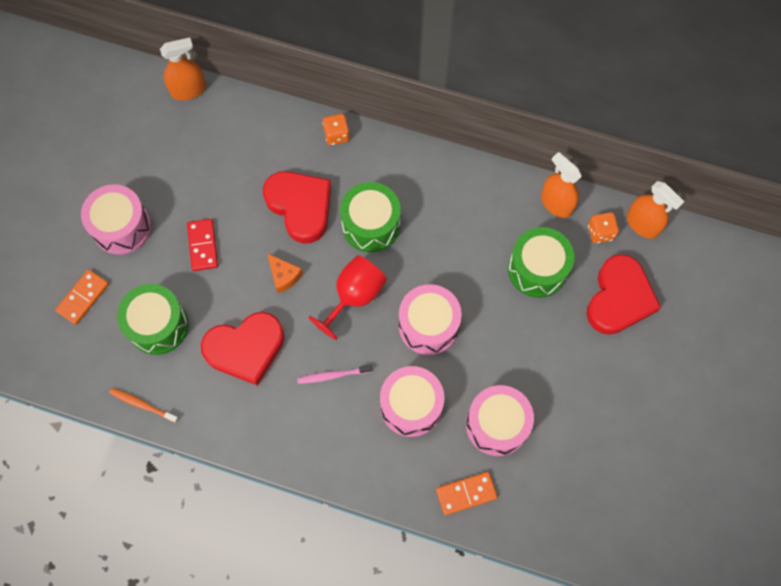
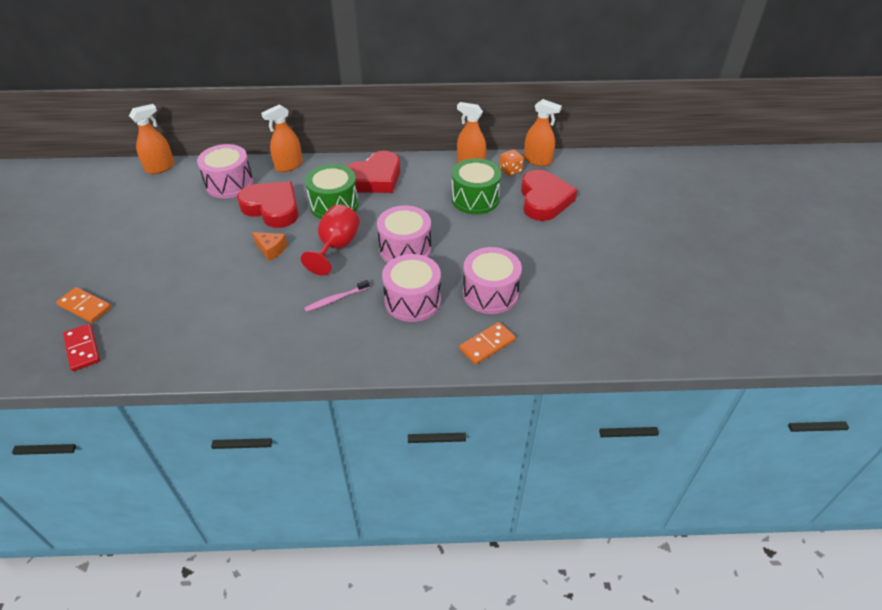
camera: 20 degrees left, 25 degrees down
orange domino [55,269,109,325] -> orange domino turned 75 degrees counterclockwise [56,287,111,323]
pink drum [81,184,151,255] -> pink drum moved to [197,144,253,199]
orange toothbrush [109,388,179,423] -> none
green drum [117,284,189,355] -> none
red domino [187,219,218,271] -> red domino moved to [63,324,100,371]
red heart [201,312,285,386] -> red heart moved to [347,151,400,193]
orange dice [323,114,350,145] -> orange spray bottle [261,104,303,172]

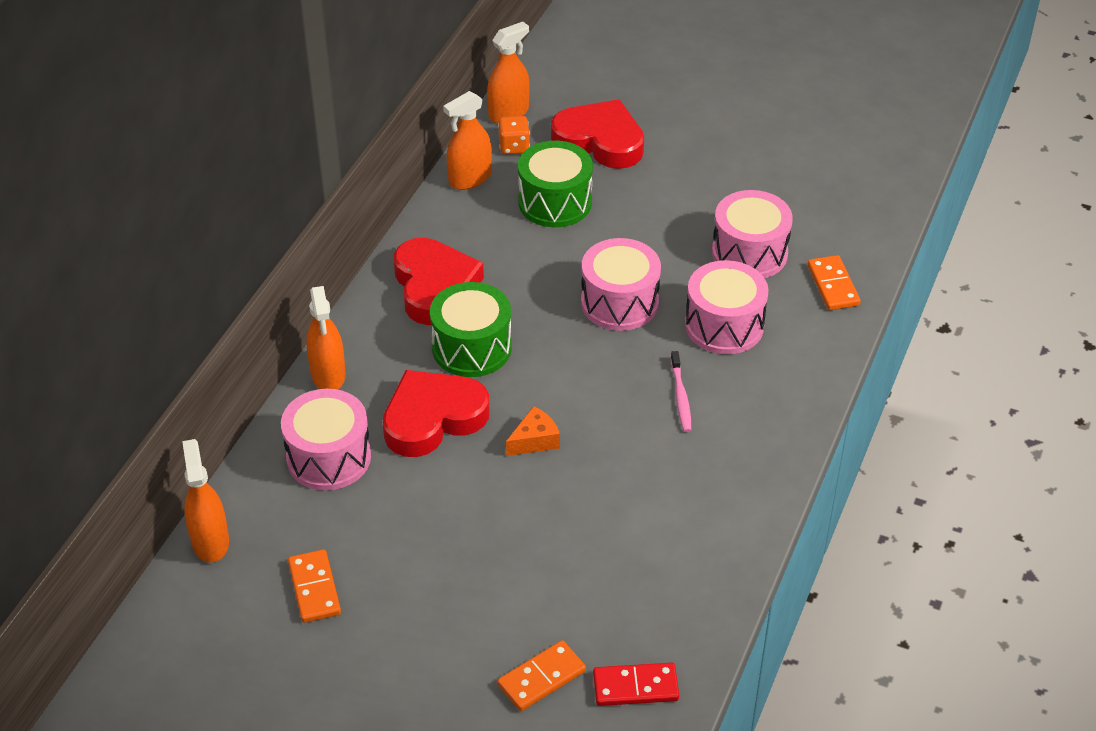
camera: 65 degrees left, 0 degrees up
red goblet [301,204,360,276] -> none
none -> orange domino [288,549,341,623]

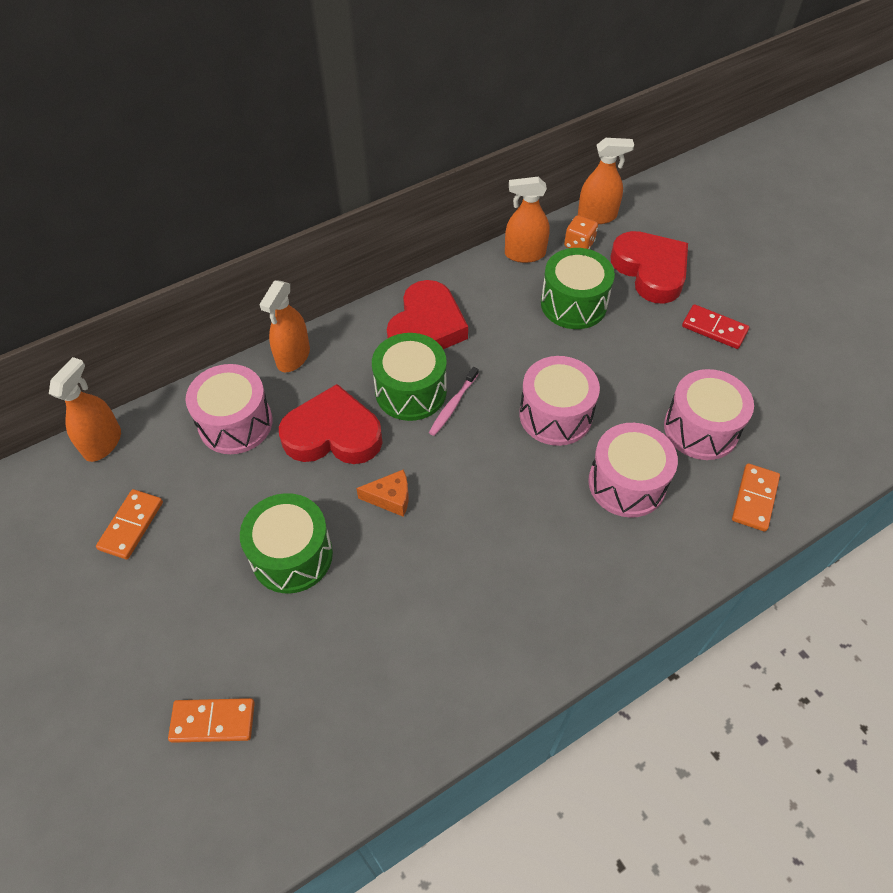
camera: 35 degrees right, 10 degrees up
red domino [593,663,679,706] -> red domino moved to [682,304,749,349]
pink toothbrush [671,351,691,432] -> pink toothbrush moved to [429,367,478,436]
none -> green drum [240,493,333,593]

